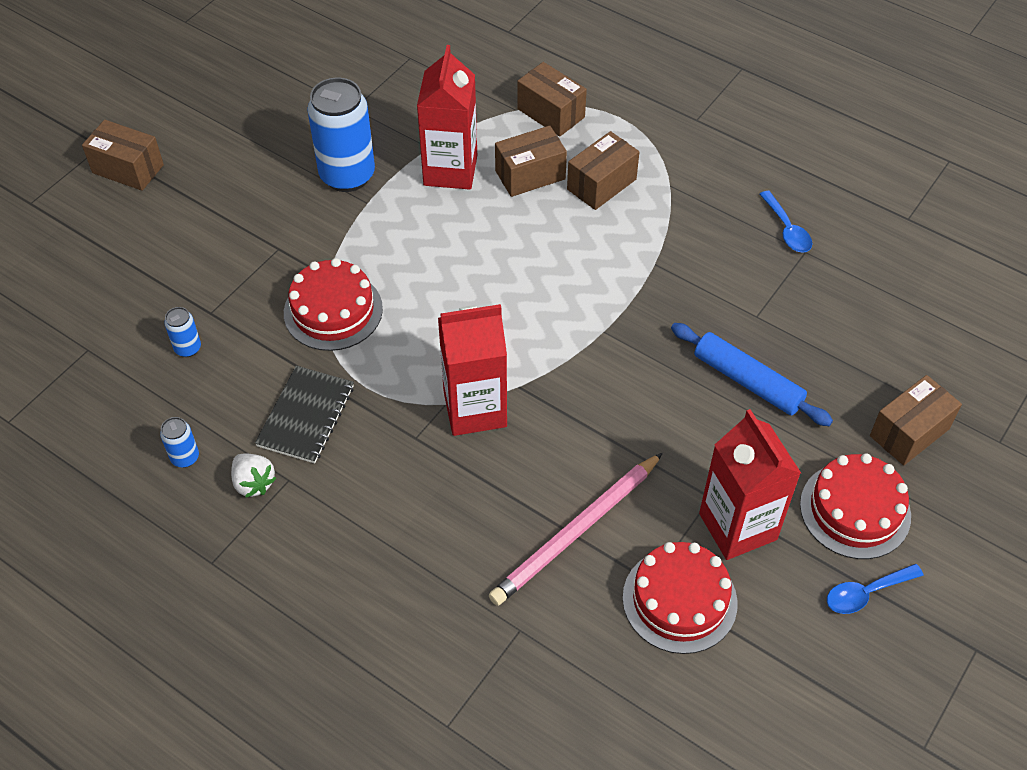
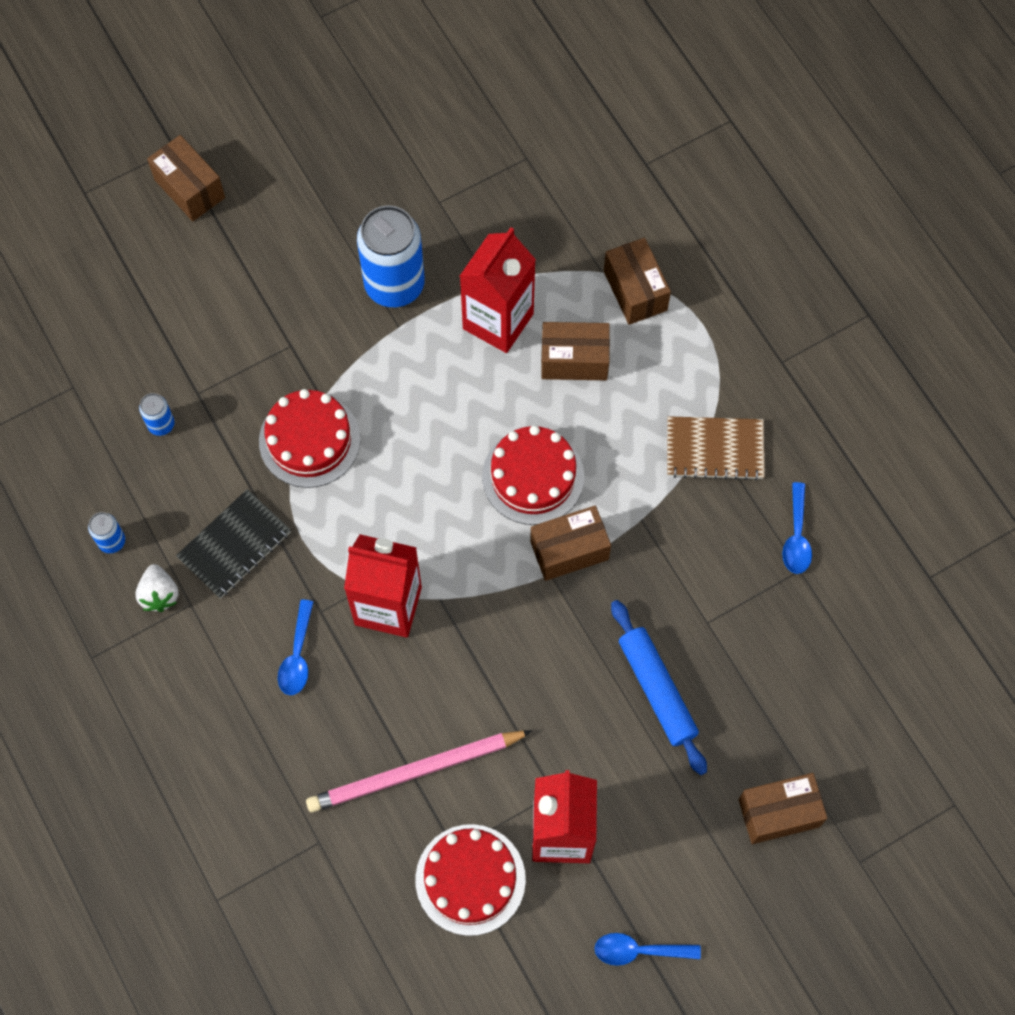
camera: 25 degrees right, 15 degrees up
brown box [567,131,639,210] -> brown box moved to [530,506,611,581]
red cake [800,453,911,559] -> red cake moved to [482,425,584,525]
none -> blue spoon [278,600,313,695]
none -> brown notebook [667,416,765,480]

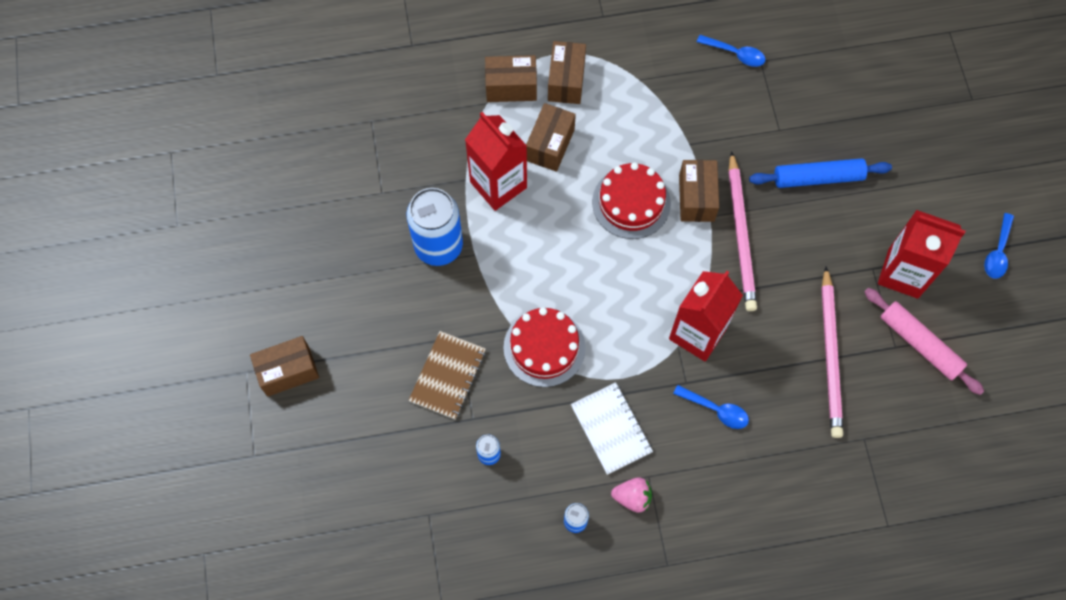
camera: 70 degrees left, 0 degrees up
white strawberry [135,564,179,612] -> pink strawberry [611,477,652,513]
black notebook [176,489,291,599] -> white notebook [571,382,653,475]
red cake [415,824,526,936] -> pink rolling pin [864,288,984,395]
brown notebook [667,416,765,480] -> brown notebook moved to [408,331,486,419]
brown box [739,773,827,844] -> brown box moved to [548,41,586,104]
none -> pink pencil [729,151,757,311]

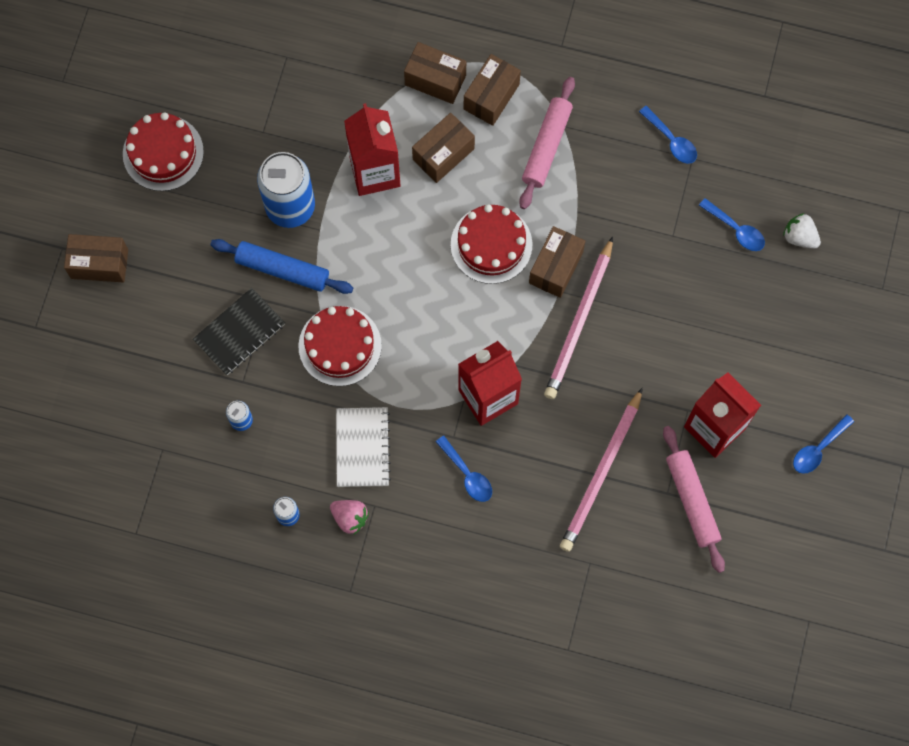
camera: 25 degrees right, 5 degrees up
brown notebook [408,331,486,419] -> black notebook [193,288,285,375]
blue rolling pin [749,158,892,188] -> blue rolling pin moved to [210,239,353,294]
none -> red cake [123,112,204,191]
none -> pink rolling pin [519,77,575,209]
none -> blue spoon [699,198,765,251]
none -> white strawberry [783,213,821,249]

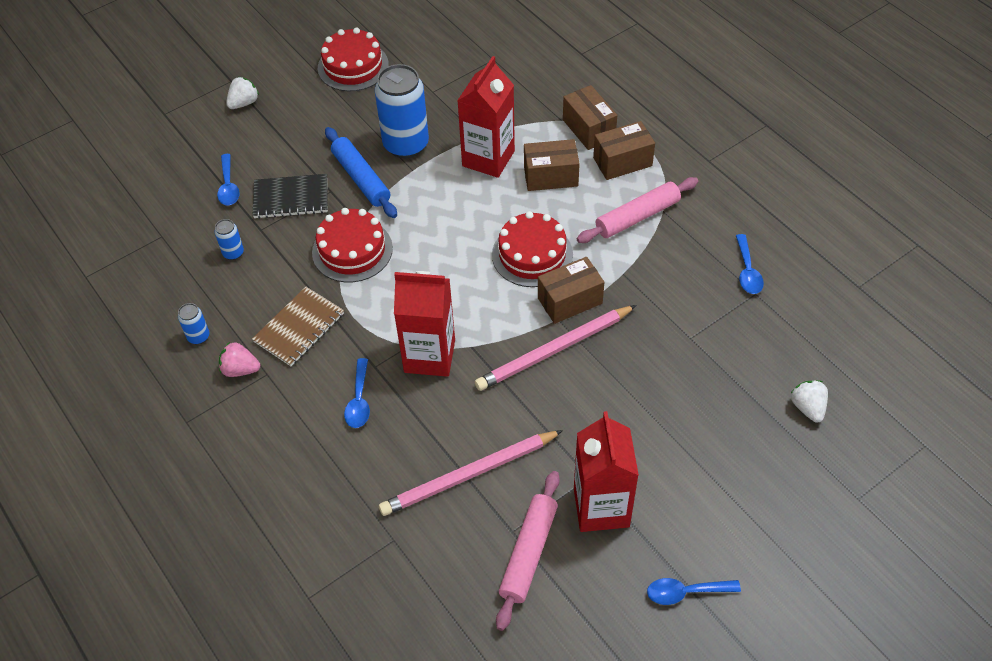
camera: 40 degrees right, 20 degrees down
brown box [64,234,128,283] -> white strawberry [226,77,259,109]
pink strawberry [330,500,369,534] -> pink strawberry turned 120 degrees clockwise [219,342,260,377]
white notebook [336,407,391,487] -> brown notebook [252,287,344,366]
blue spoon [699,198,765,251] -> blue spoon moved to [217,154,240,205]

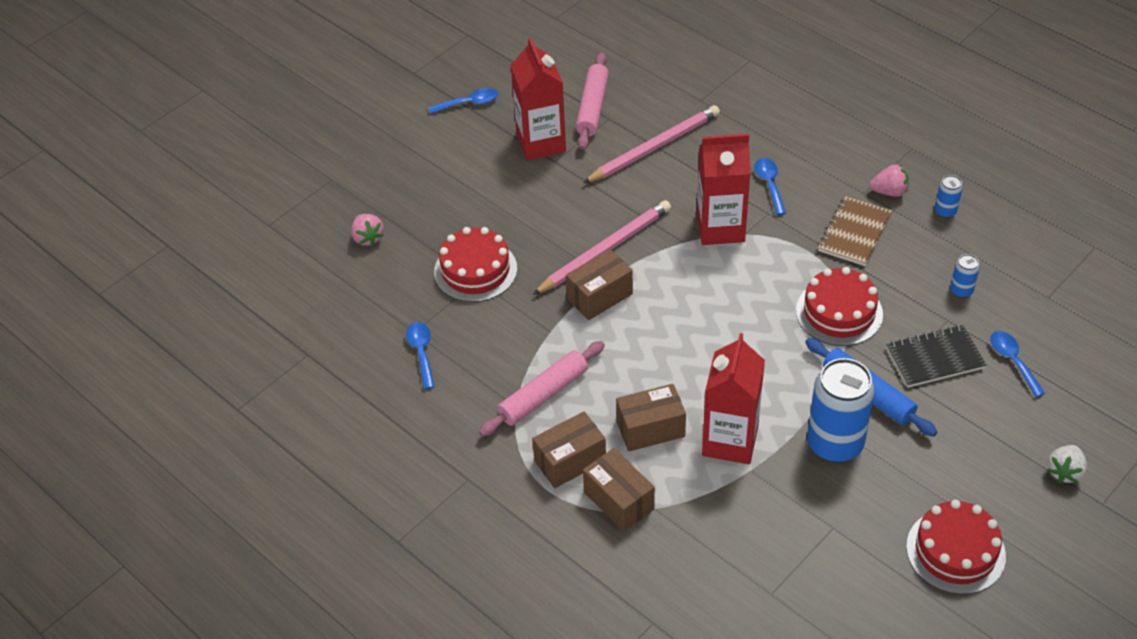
camera: 170 degrees right, 5 degrees down
red cake [492,211,573,287] -> red cake moved to [434,227,517,302]
white strawberry [791,380,828,422] -> pink strawberry [351,214,384,246]

